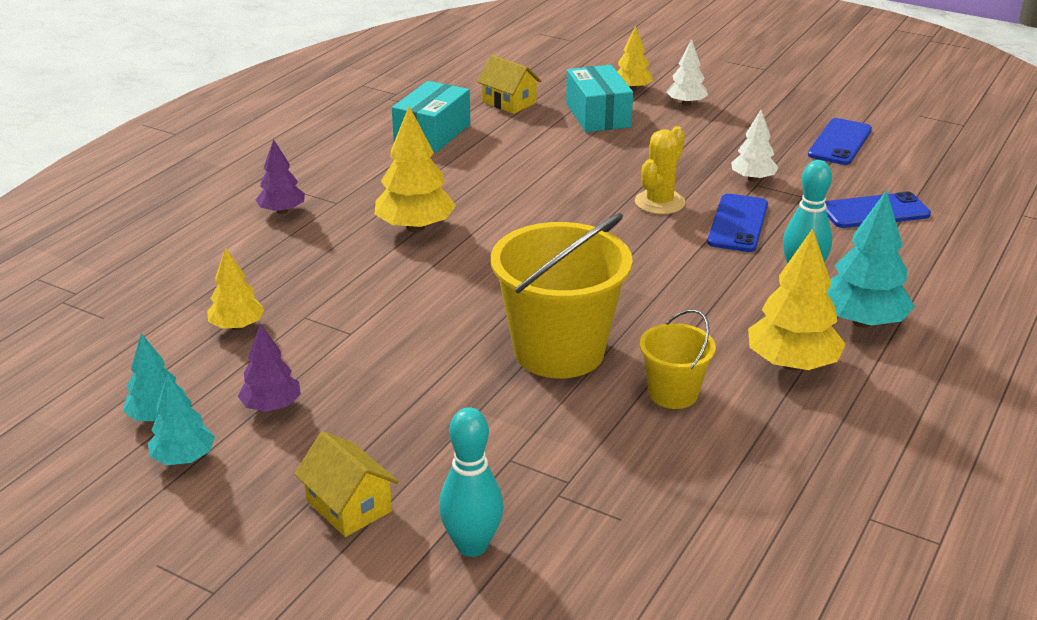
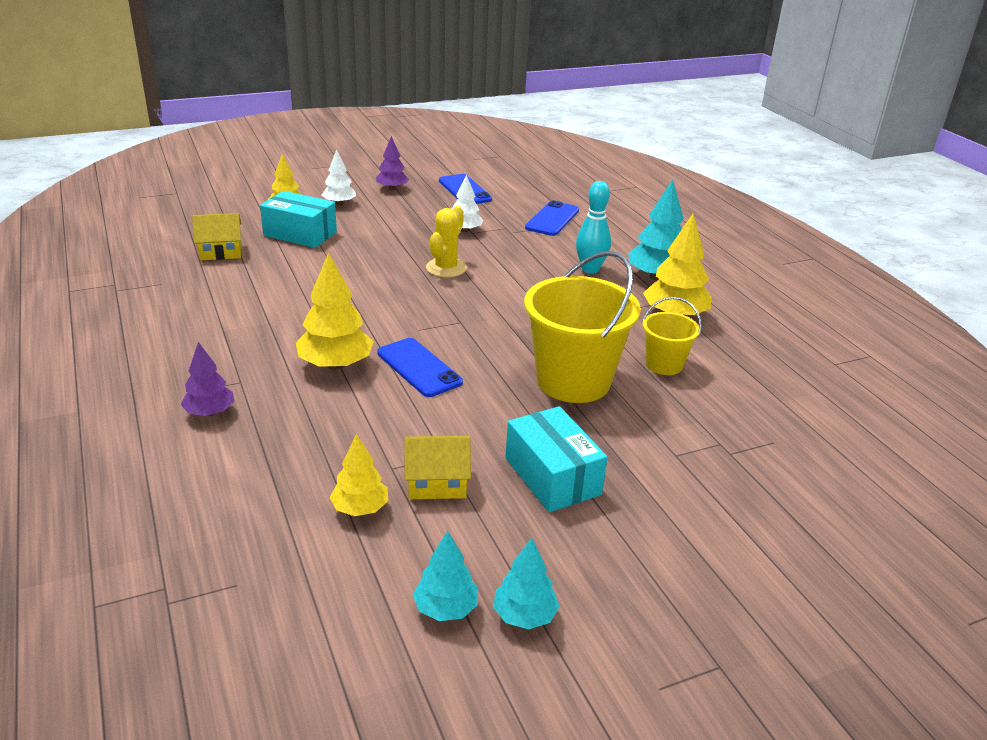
camera: 55 degrees left, 0 degrees up
purple tree [238,324,301,412] -> purple tree moved to [376,136,409,190]
yellow house [294,431,399,537] -> yellow house moved to [404,436,471,499]
turquoise box [392,81,470,153] -> turquoise box moved to [505,406,608,512]
turquoise bowling pin [439,407,504,557] -> none
yellow cactus [635,126,685,215] -> yellow cactus turned 45 degrees clockwise [426,206,467,277]
blue phone [707,194,768,252] -> blue phone moved to [377,338,463,397]

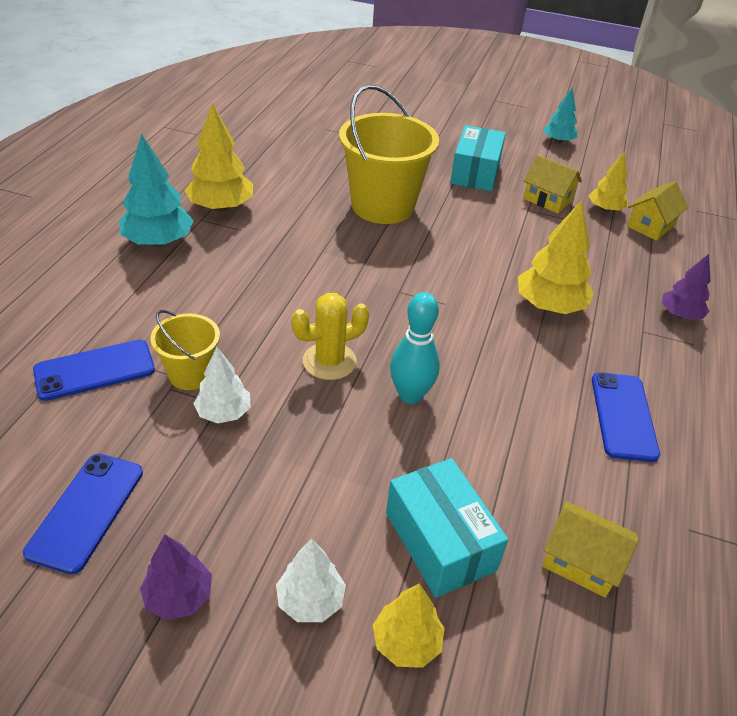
camera: 140 degrees left, 10 degrees up
blue phone [377,338,463,397] -> blue phone moved to [592,372,660,462]
turquoise tree [413,531,478,621] -> none
turquoise bowling pin [576,181,611,274] -> turquoise bowling pin moved to [390,292,440,404]
yellow bucket [642,297,701,375] -> yellow bucket moved to [150,310,220,390]
none -> yellow house [627,181,688,241]

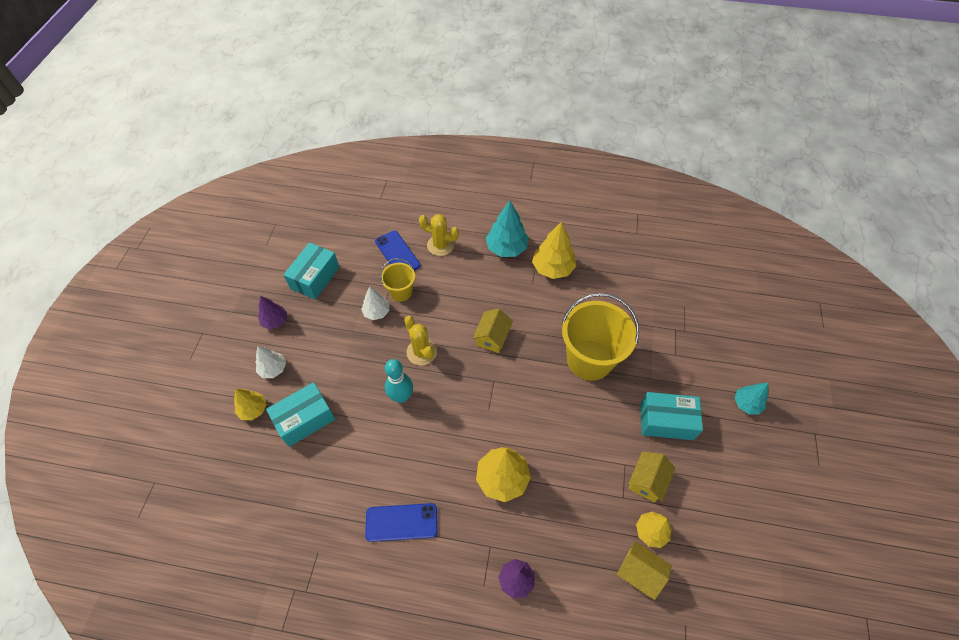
camera: 85 degrees right, 15 degrees up
blue phone [23,454,143,575] -> turquoise box [284,242,340,299]
yellow house [542,501,639,598] -> yellow house moved to [473,308,513,353]
turquoise tree [543,87,578,144] -> turquoise tree moved to [734,383,768,415]
none -> yellow cactus [419,214,459,256]

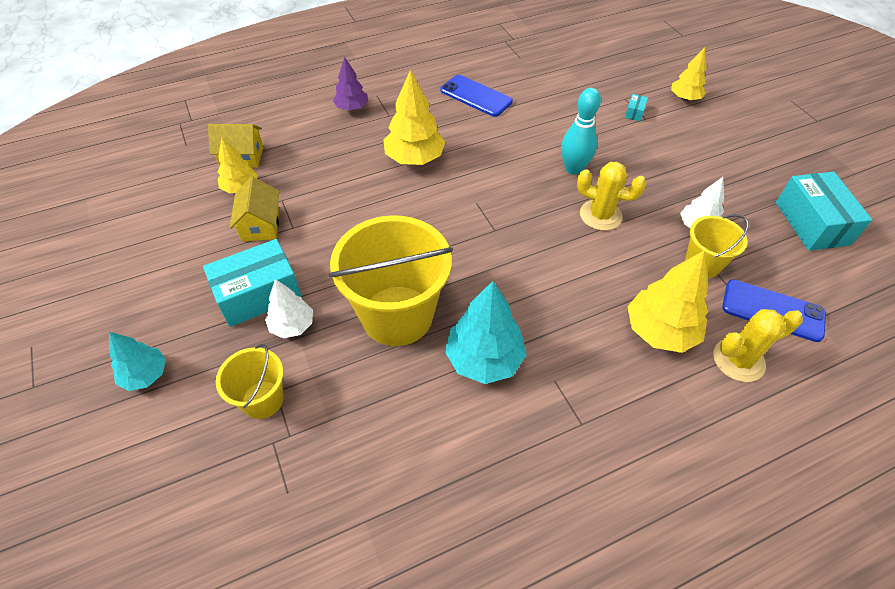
camera: 145 degrees right, 5 degrees down
white tree [256,346,286,378] -> white tree moved to [265,279,313,339]
purple tree [258,296,287,330] -> none
turquoise box [266,382,335,447] -> turquoise box [625,94,648,121], size x0.41
blue phone [365,503,438,542] -> blue phone turned 75 degrees clockwise [440,75,513,117]
yellow house [473,308,513,353] -> none
turquoise tree [486,201,528,257] -> turquoise tree moved to [445,281,527,384]
yellow tree [532,221,576,279] -> yellow tree moved to [627,250,708,353]
none -> yellow bucket [216,344,284,419]

